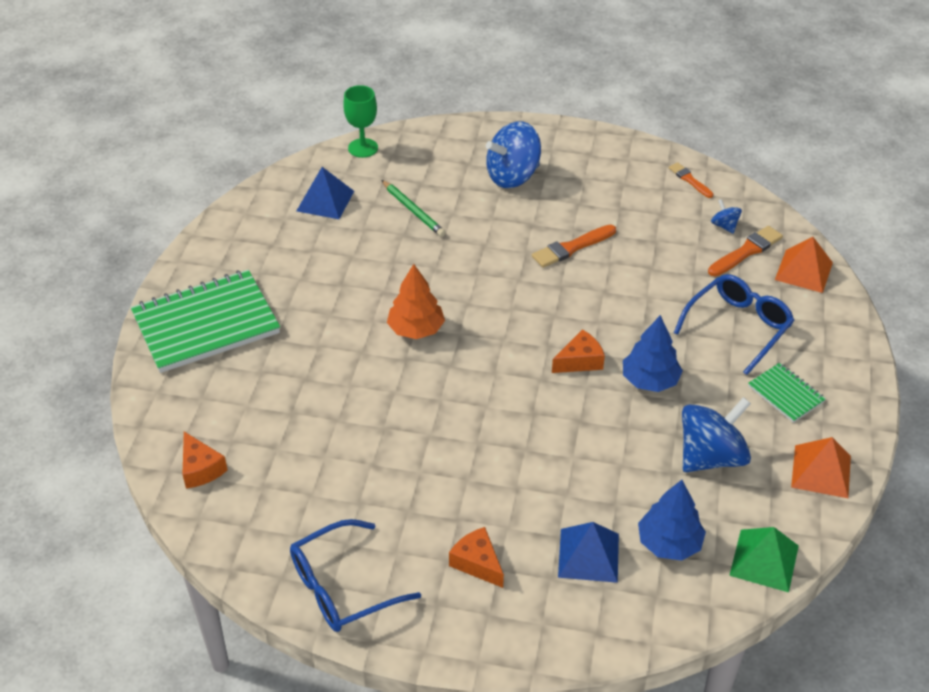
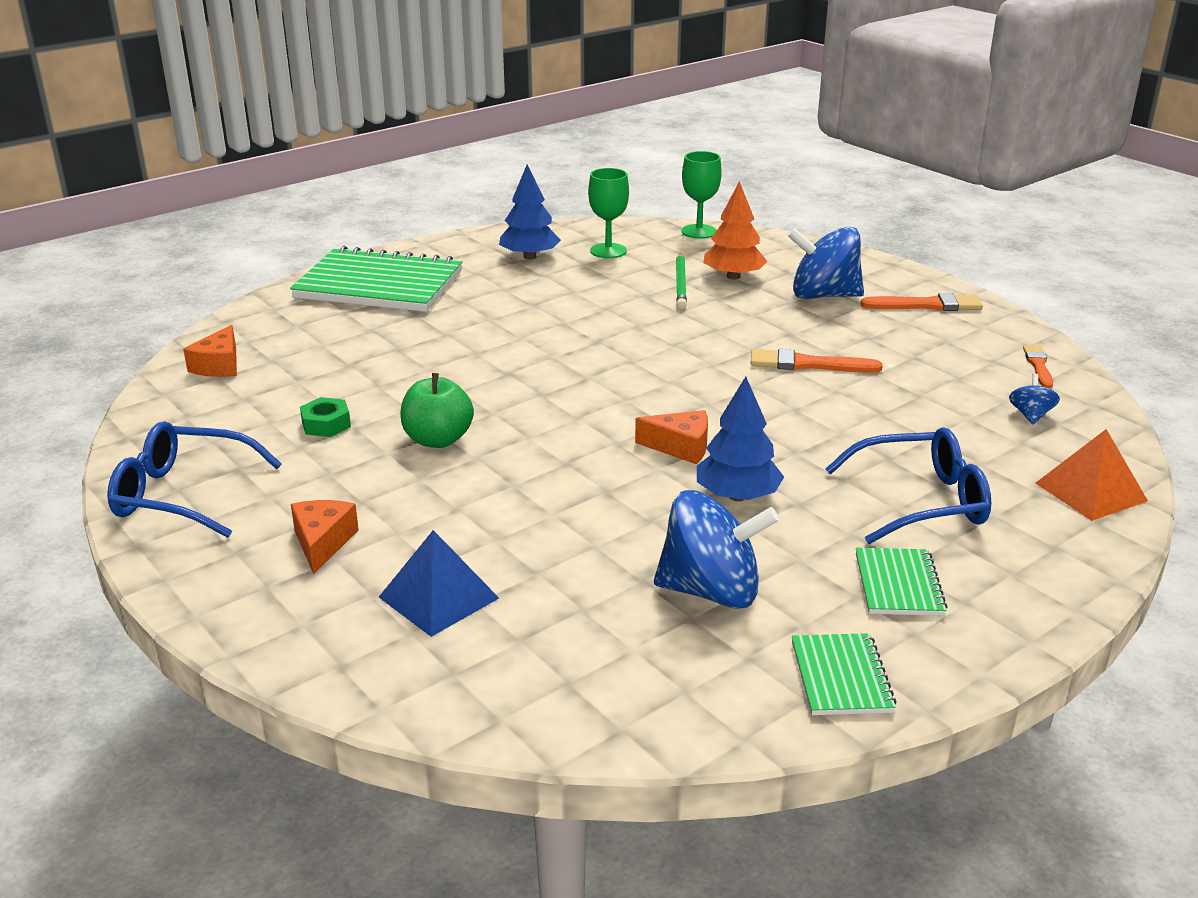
camera: 40 degrees right, 15 degrees down
blue pyramid [297,167,354,219] -> green goblet [588,168,629,258]
orange tree [387,264,445,339] -> orange tree moved to [703,181,768,279]
blue tree [638,480,706,561] -> blue tree moved to [499,164,561,259]
orange brush [708,226,783,277] -> orange brush moved to [861,293,983,311]
green pyramid [729,527,799,593] -> none
orange pyramid [791,437,851,498] -> green notebook [792,633,897,715]
none -> green nut [300,397,351,437]
none -> green apple [400,373,474,448]

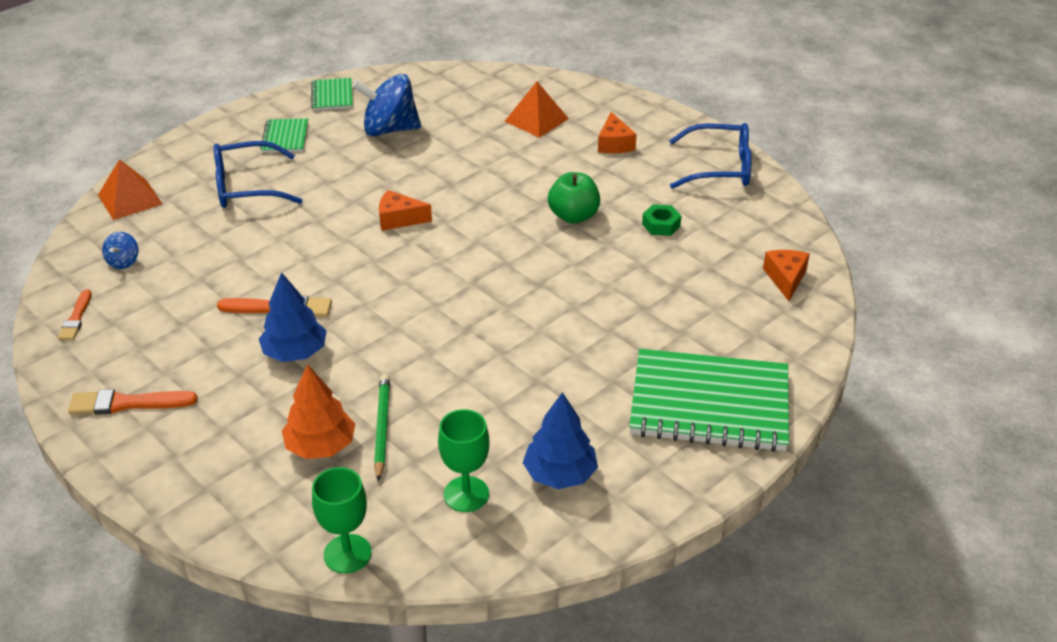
camera: 175 degrees right, 10 degrees up
blue pyramid [379,530,499,637] -> orange pyramid [505,82,569,138]
blue tree [697,377,784,501] -> blue tree moved to [259,272,327,362]
blue spinning top [787,227,864,299] -> none

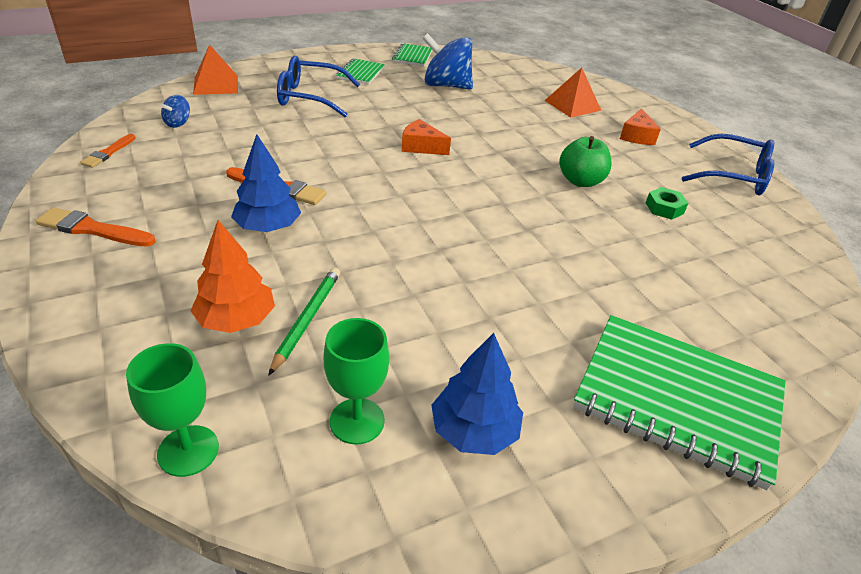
camera: 15 degrees right, 0 degrees up
orange cheese [763,250,810,301] -> none

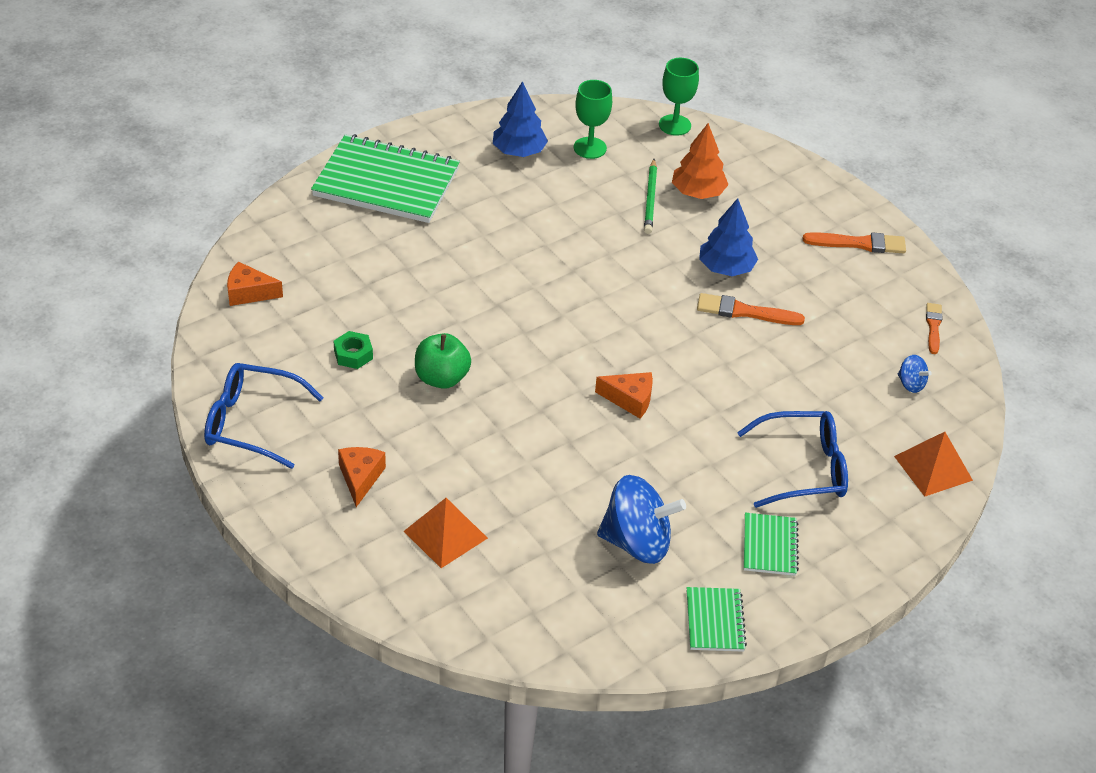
camera: 170 degrees right, 5 degrees up
blue spinning top [161,95,190,128] -> blue spinning top turned 120 degrees clockwise [898,355,932,393]
none -> orange cheese [227,262,283,306]

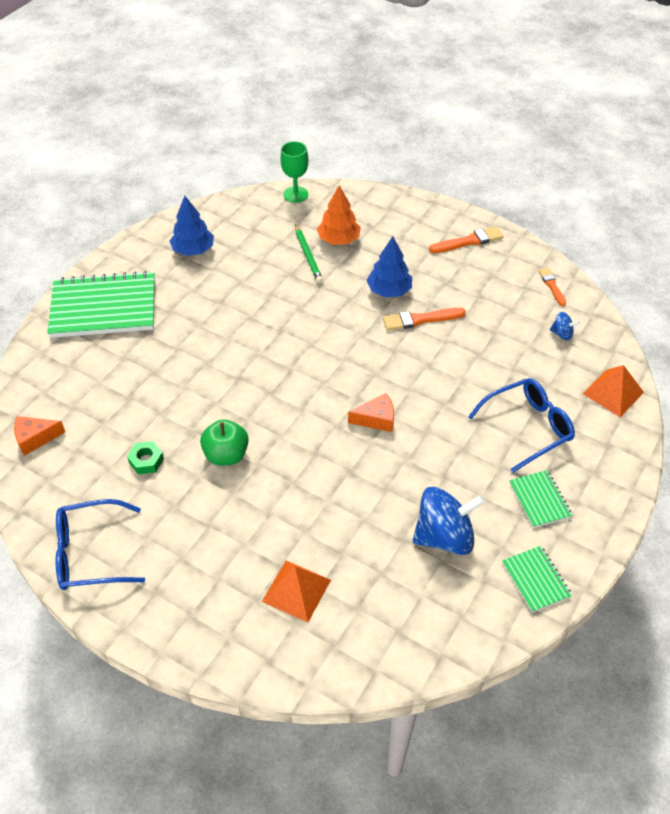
camera: 20 degrees left, 5 degrees up
orange cheese [338,447,386,507] -> none
green goblet [574,80,612,159] -> none

